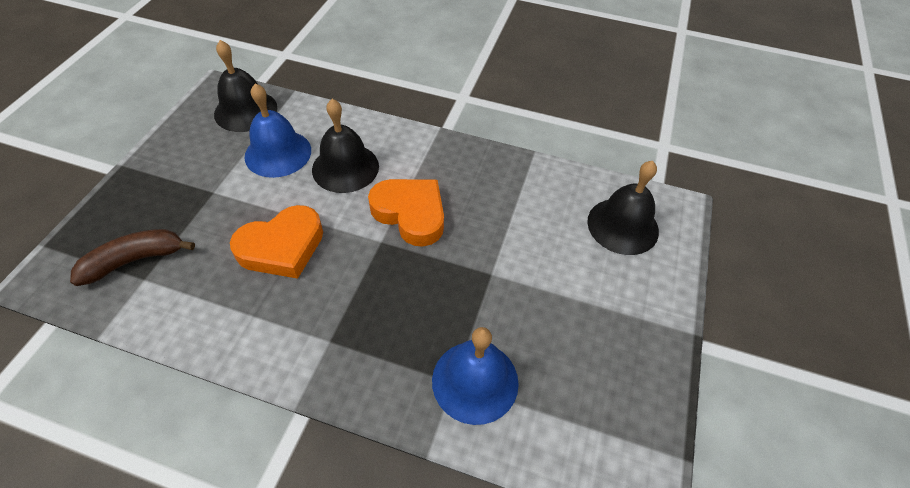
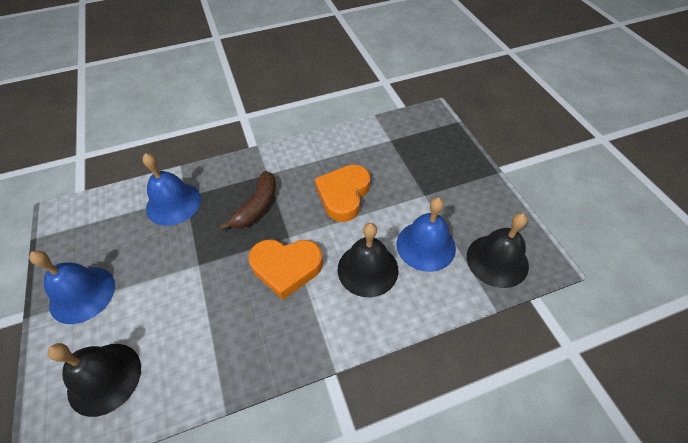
camera: 145 degrees right, 0 degrees up
brown banana [70,229,195,286] -> brown banana moved to [220,171,276,230]
none -> blue bell [29,250,115,324]

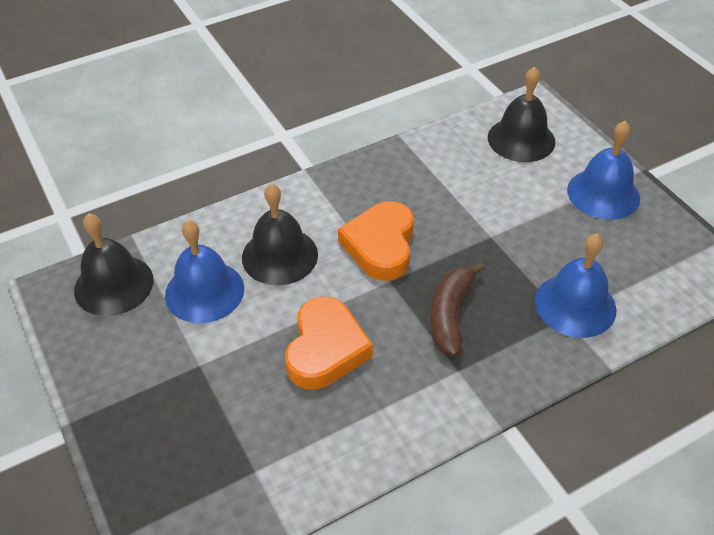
camera: 170 degrees right, 5 degrees down
orange heart [249,239,323,300] -> orange heart turned 75 degrees counterclockwise [338,201,414,281]

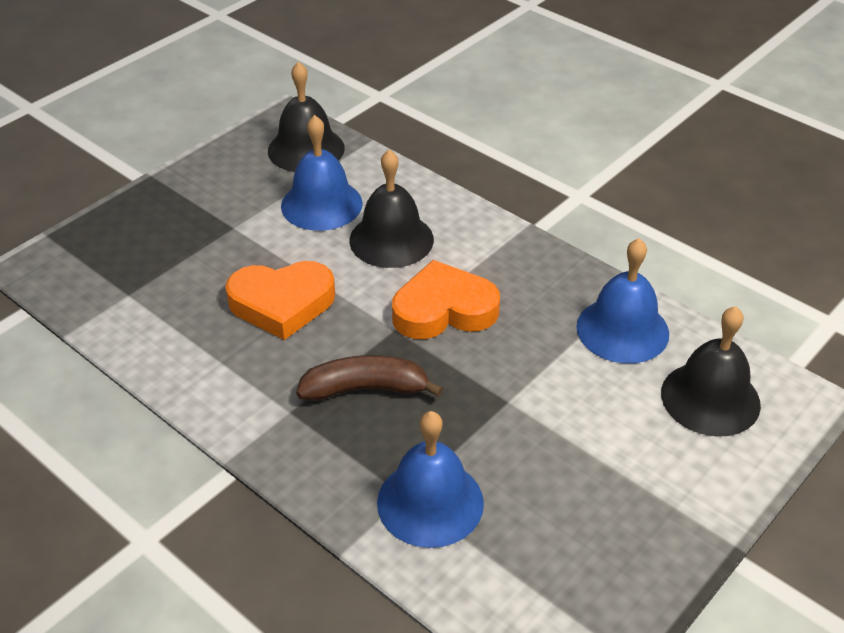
camera: 70 degrees right, 5 degrees down
blue bell [567,121,640,220] -> blue bell moved to [576,238,669,364]

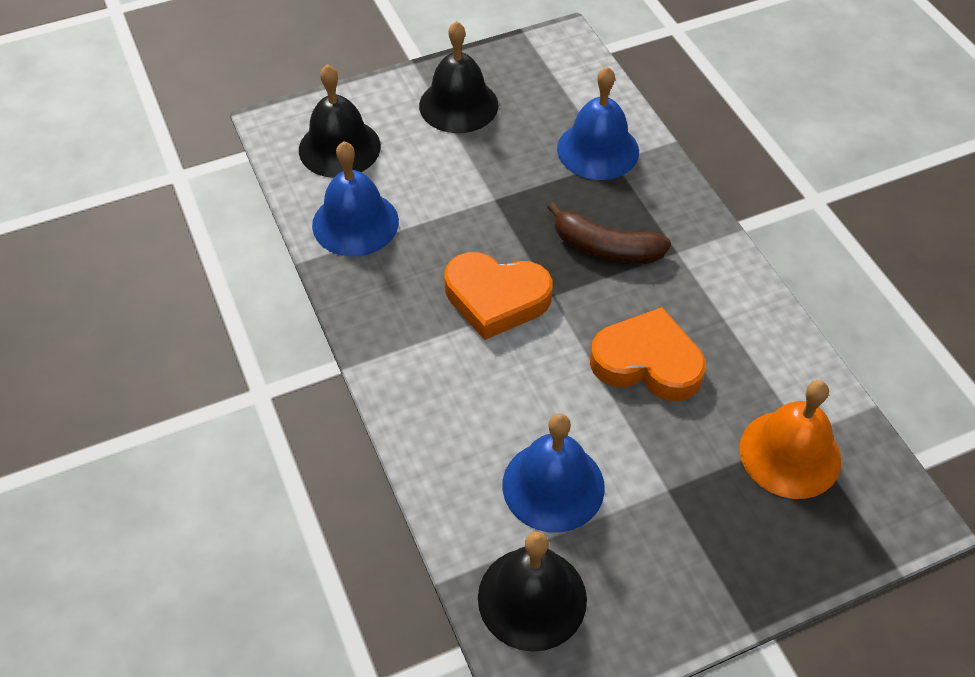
camera: 155 degrees left, 10 degrees up
black bell [349,149,434,268] -> black bell moved to [419,21,499,133]
none -> orange bell [740,380,841,499]

